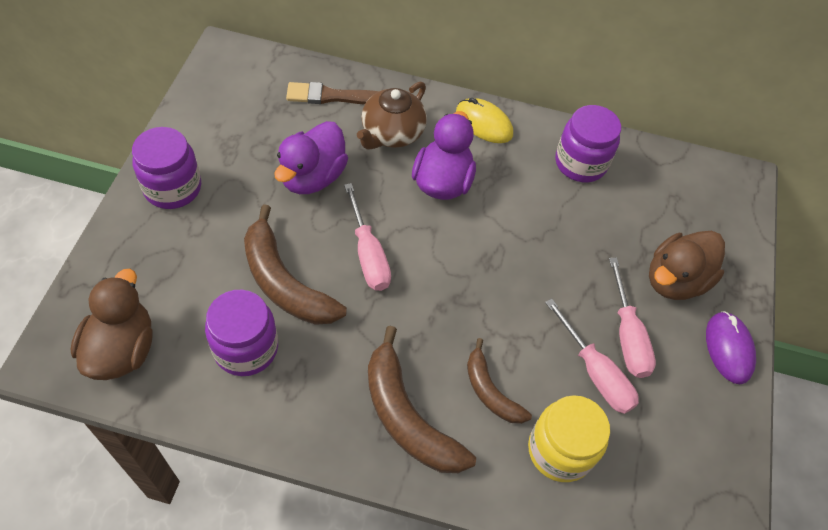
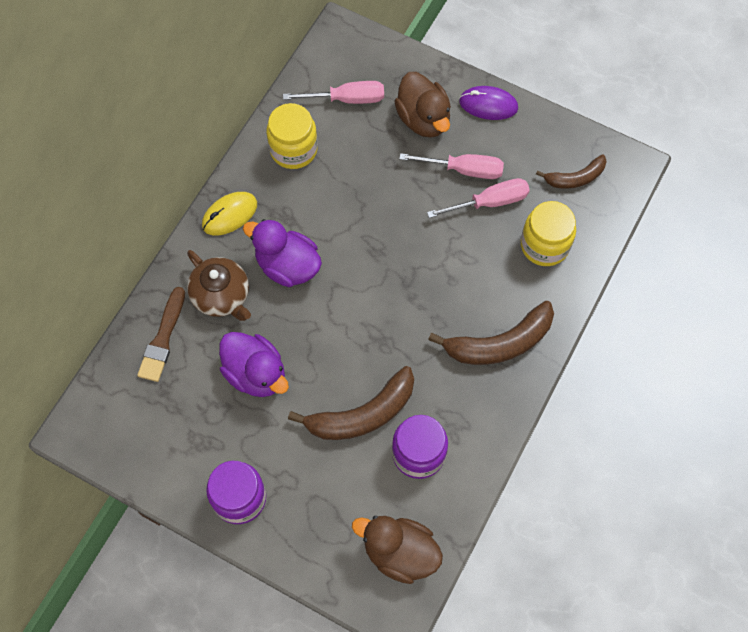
camera: 70 degrees left, 10 degrees up
pink screwdriver [344,183,391,291] -> pink screwdriver moved to [283,81,384,104]
brown banana [467,338,532,424] -> brown banana moved to [536,154,607,188]
purple jar [555,105,621,182] -> yellow jar [267,103,318,169]

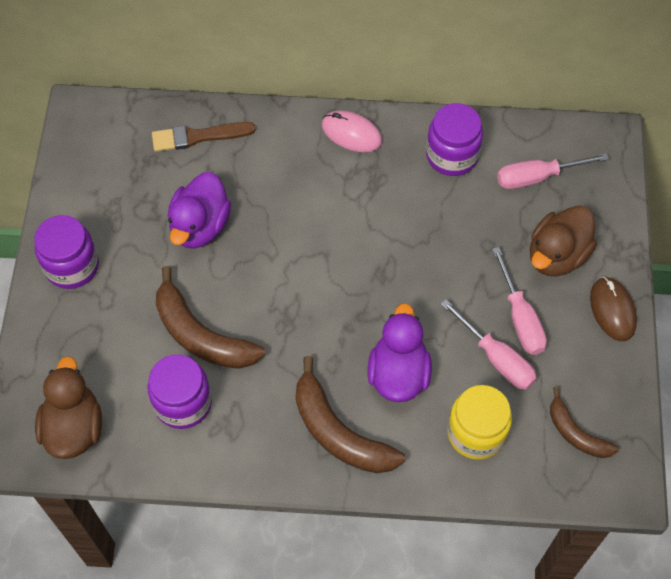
camera: 65 degrees right, 5 degrees down
brown teapot [187,250,251,321] -> none
yellow mouse [202,192,257,235] -> pink mouse [322,110,382,152]
purple duck [243,219,322,287] -> purple duck moved to [367,303,432,402]
yellow jar [267,103,318,169] -> purple jar [426,103,483,176]
pink screwdriver [283,81,384,104] -> pink screwdriver turned 105 degrees clockwise [497,153,609,189]
purple mouse [459,86,518,120] -> brown mouse [590,277,637,341]

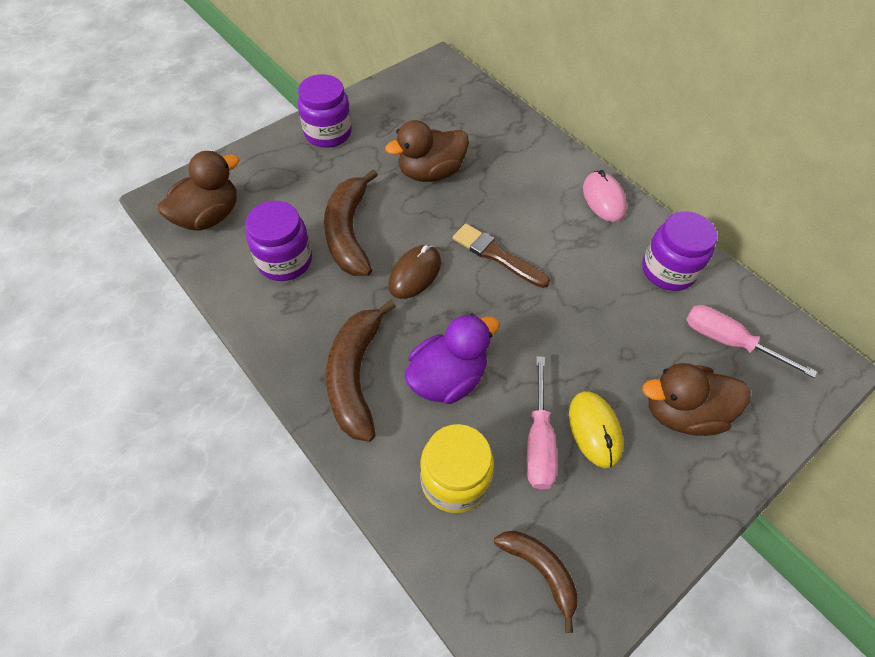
camera: 45 degrees right, 5 degrees down
brown brush [152,122,256,152] -> brown brush moved to [453,223,550,288]
purple duck [168,172,231,249] -> brown duck [385,120,469,182]
pink screwdriver [492,247,547,355] -> yellow mouse [569,391,623,468]
brown banana [550,387,619,458] -> brown banana turned 135 degrees clockwise [494,531,578,633]
brown mouse [590,277,637,341] -> brown mouse moved to [389,245,441,299]

